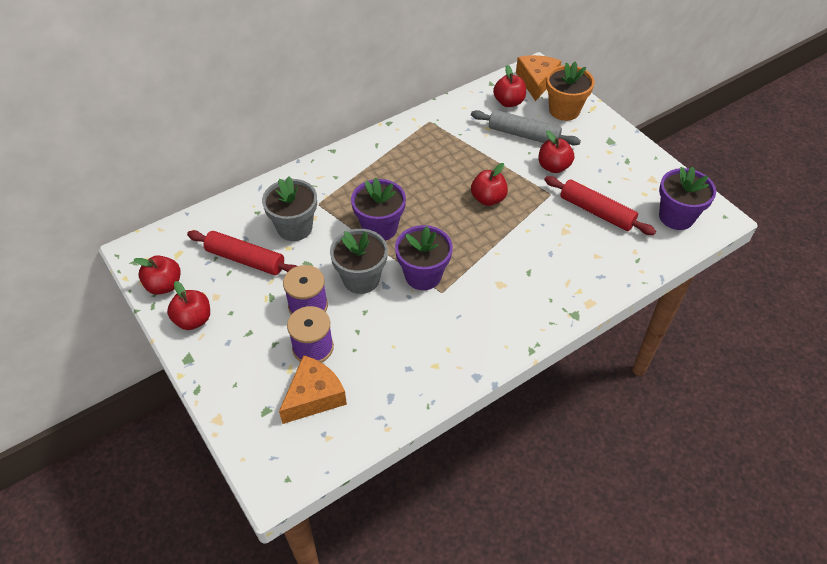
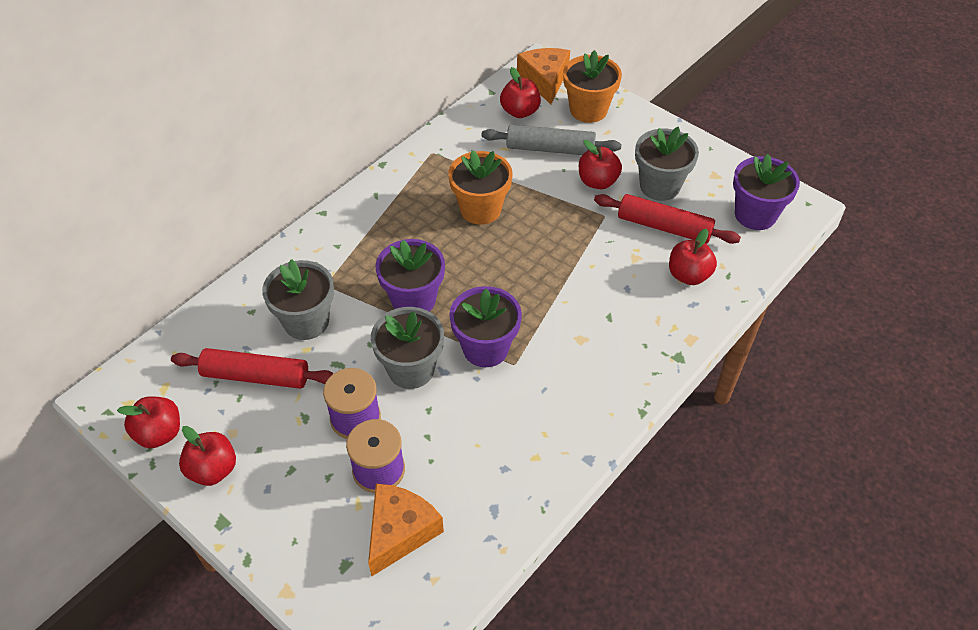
camera: 15 degrees left, 0 degrees up
red apple [471,163,508,206] -> red apple moved to [669,229,717,285]
none -> orange flower pot [448,150,513,225]
none -> grey flower pot [635,127,699,201]

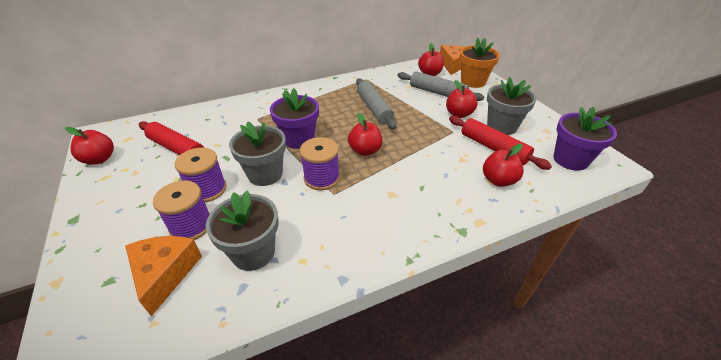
camera: 25 degrees right, 10 degrees down
red apple [179,426,236,486] -> red apple moved to [348,113,382,156]
grey flower pot [262,259,334,340] -> grey flower pot moved to [206,191,279,271]
orange cheese [368,484,444,576] -> orange cheese turned 60 degrees counterclockwise [125,236,202,316]
orange flower pot [448,150,513,225] -> grey rolling pin [356,78,397,129]
purple flower pot [449,286,522,367] -> purple spool [300,137,340,190]

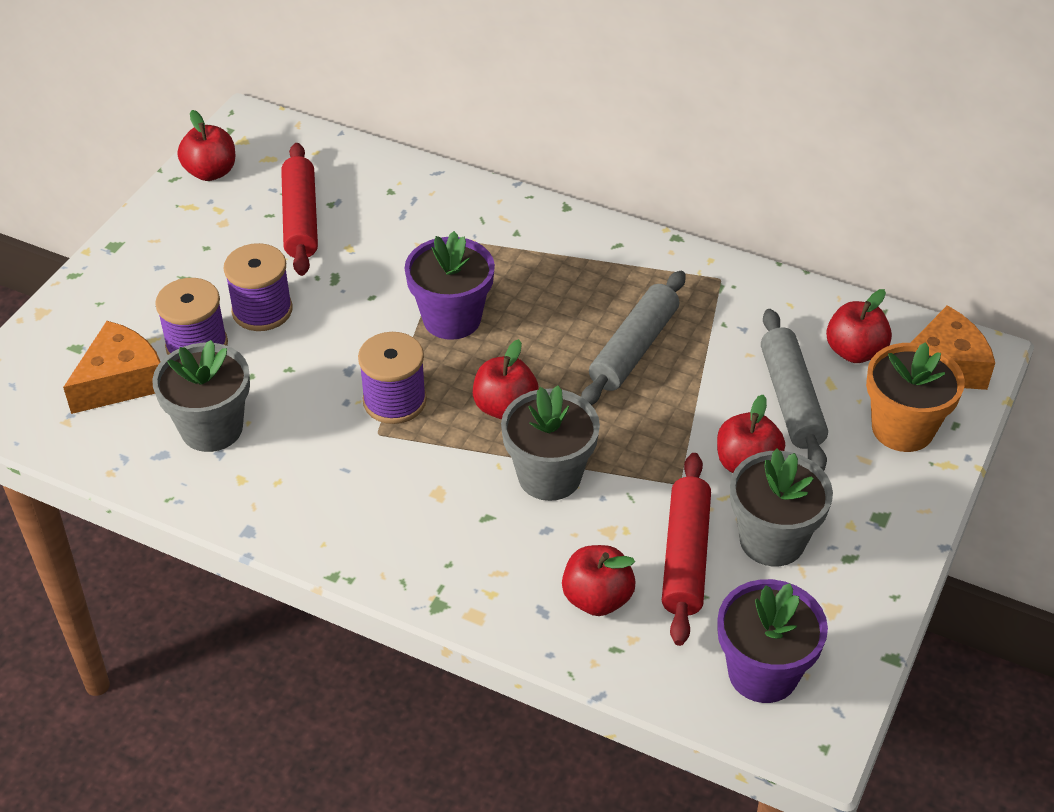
camera: 50 degrees right, 5 degrees up
grey flower pot [229,121,286,186] -> grey flower pot moved to [501,386,600,501]

